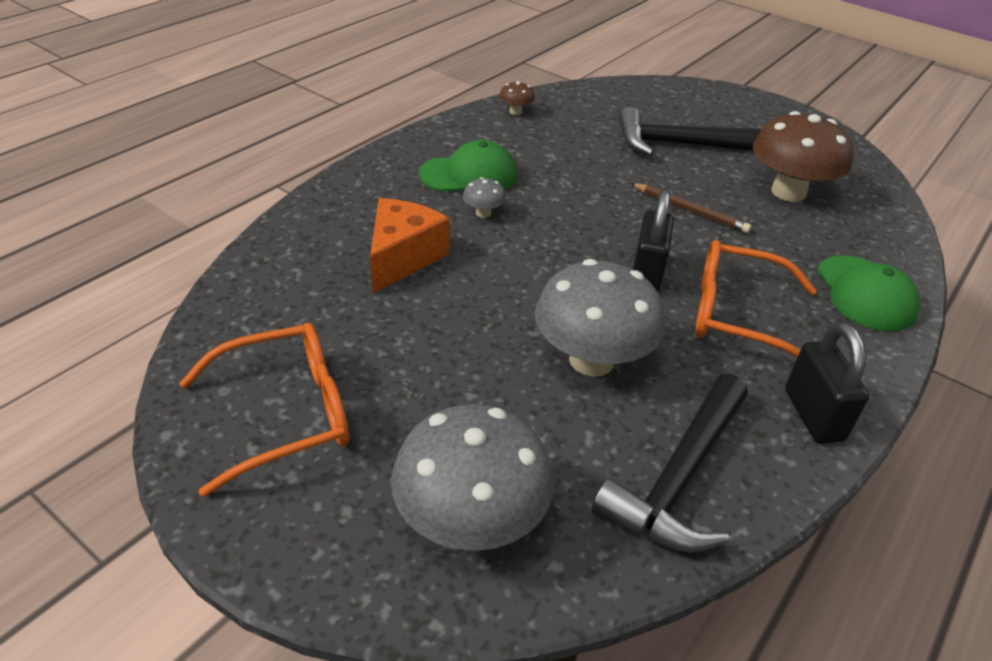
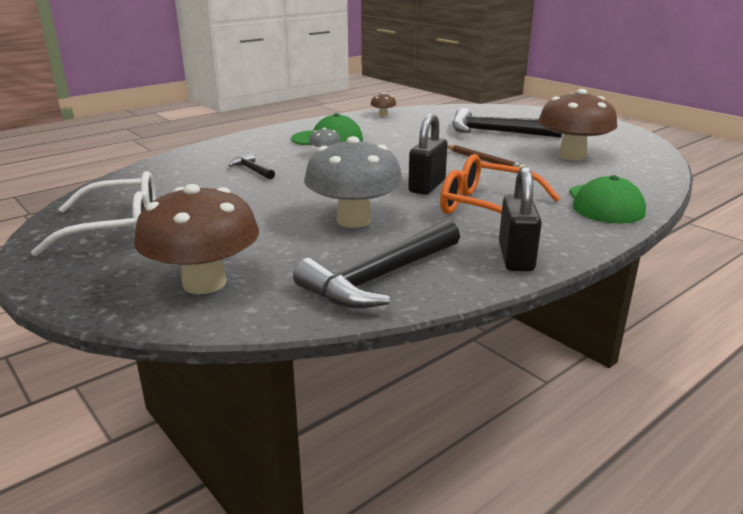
camera: 15 degrees right, 15 degrees down
orange glasses [179,323,349,497] -> white glasses [31,171,156,256]
orange cheese [370,198,450,294] -> black hammer [229,154,275,179]
grey mushroom [391,404,553,551] -> brown mushroom [134,184,259,294]

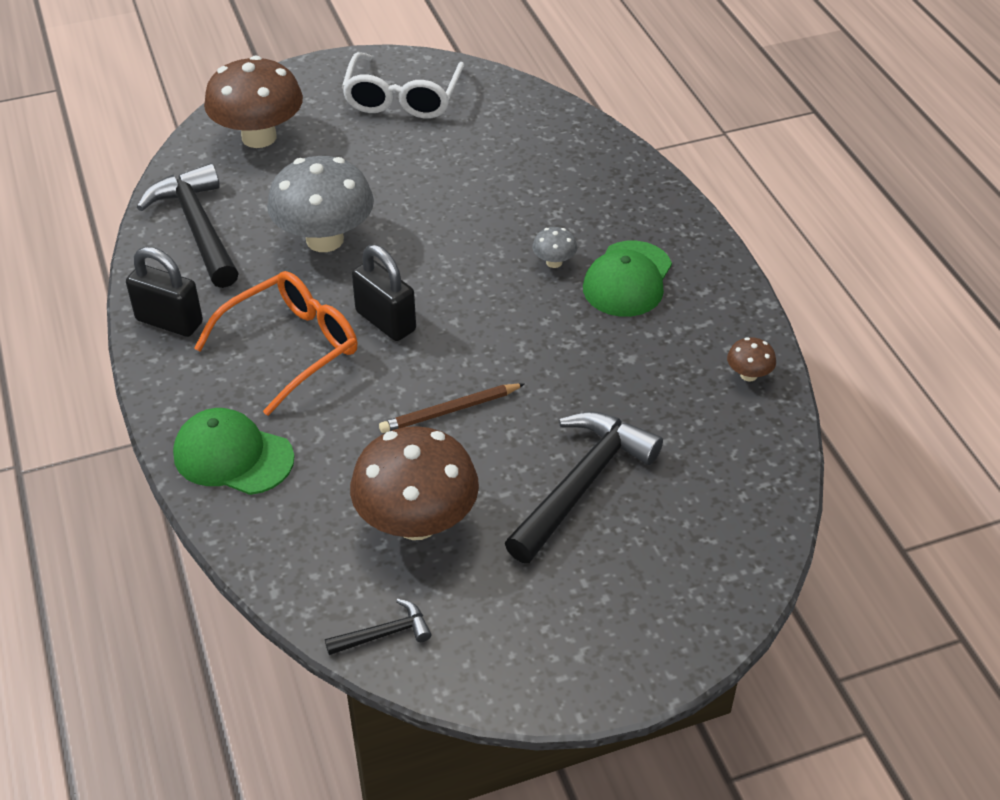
camera: 110 degrees right, 20 degrees up
black hammer [229,154,275,179] -> black hammer moved to [325,599,431,655]

